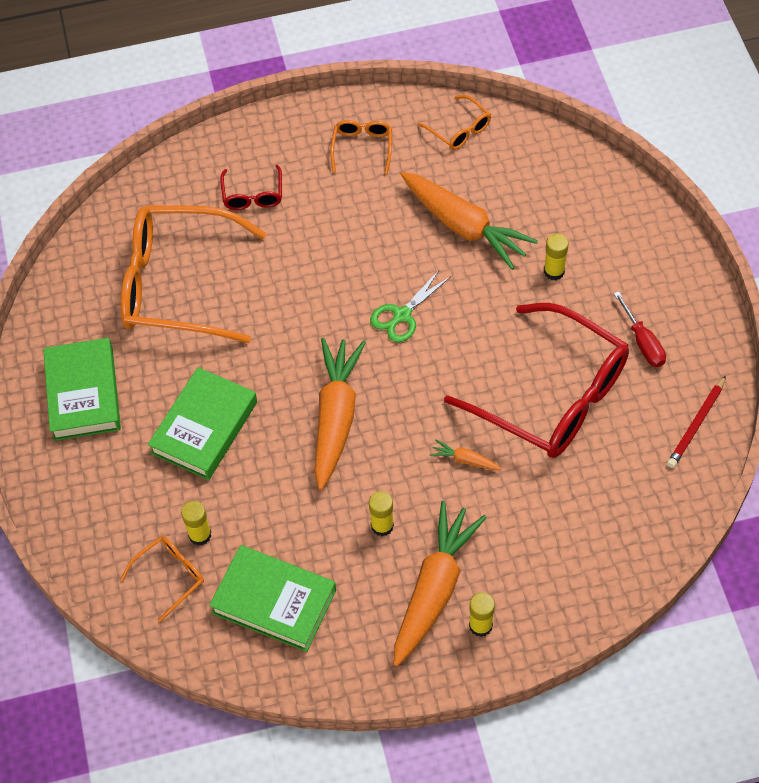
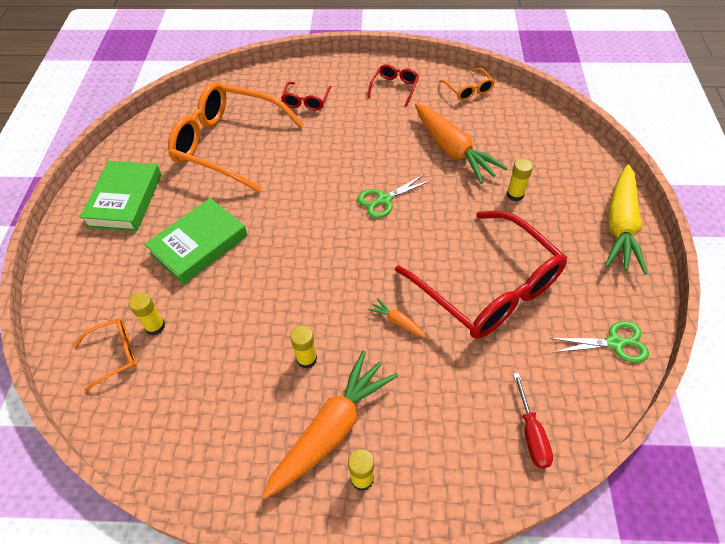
camera: 15 degrees right, 5 degrees down
green book [209,545,336,652] -> none
orange carrot [315,338,366,490] -> none
orange glasses [330,120,392,174] -> red glasses [368,64,419,107]
red screwdriver [614,291,666,367] -> red screwdriver moved to [513,373,553,469]
red pencil [667,376,726,468] -> green scissors [550,321,649,363]
none -> yellow carrot [605,165,648,274]

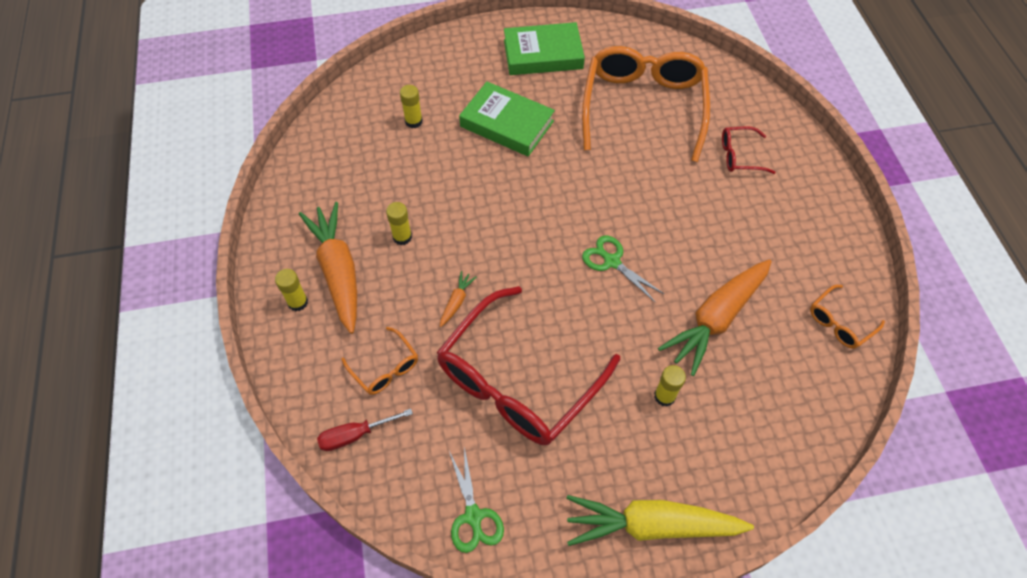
camera: 75 degrees right, 5 degrees up
orange glasses [74,318,137,392] -> orange glasses moved to [341,327,418,395]
orange carrot [262,350,398,499] -> orange carrot turned 135 degrees counterclockwise [299,202,357,334]
red glasses [368,64,419,107] -> none

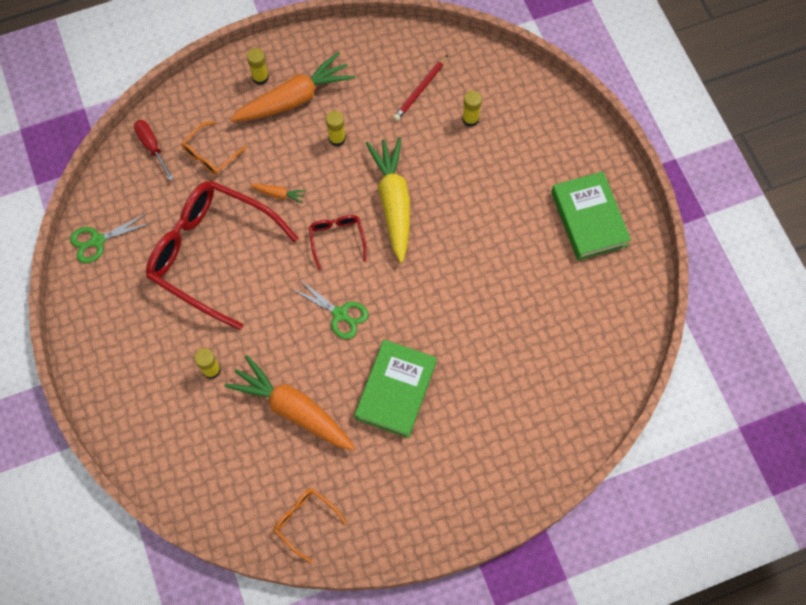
camera: 80 degrees right, 10 degrees up
green book [459,82,555,157] -> green book moved to [355,340,437,438]
yellow carrot [566,495,754,546] -> yellow carrot moved to [366,137,410,263]
orange glasses [582,46,710,162] -> none
green scissors [582,235,664,302] -> green scissors turned 90 degrees clockwise [292,279,368,339]
red glasses [722,126,776,174] -> red glasses moved to [309,215,367,270]
none -> red pencil [393,55,448,121]

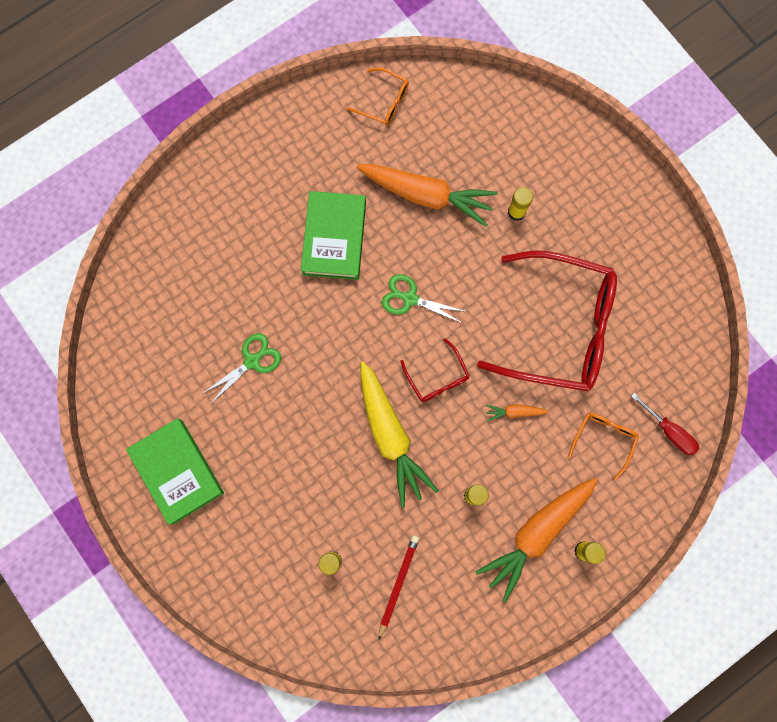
camera: 165 degrees right, 10 degrees up
green scissors [70,213,151,263] -> green scissors moved to [202,333,281,404]

